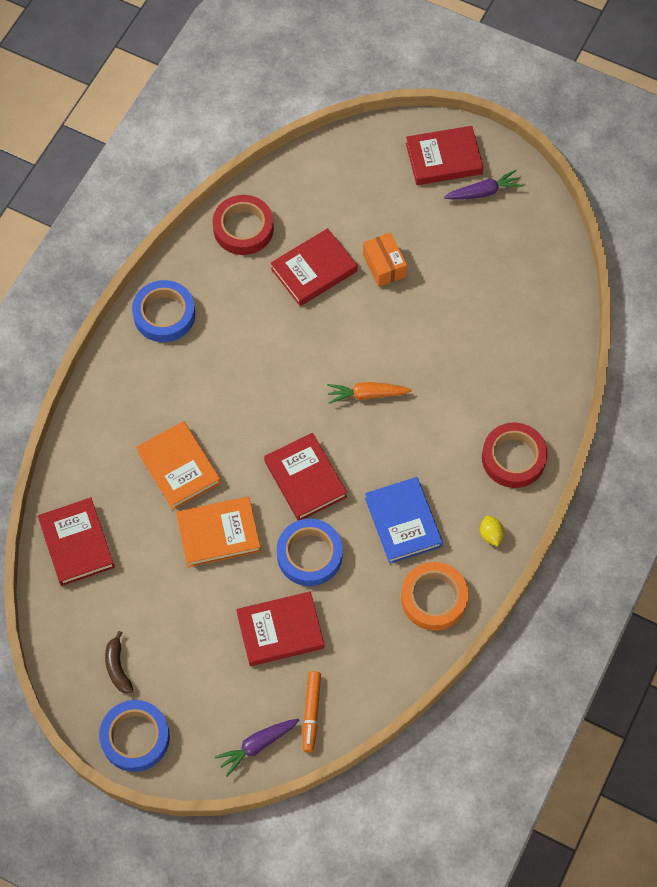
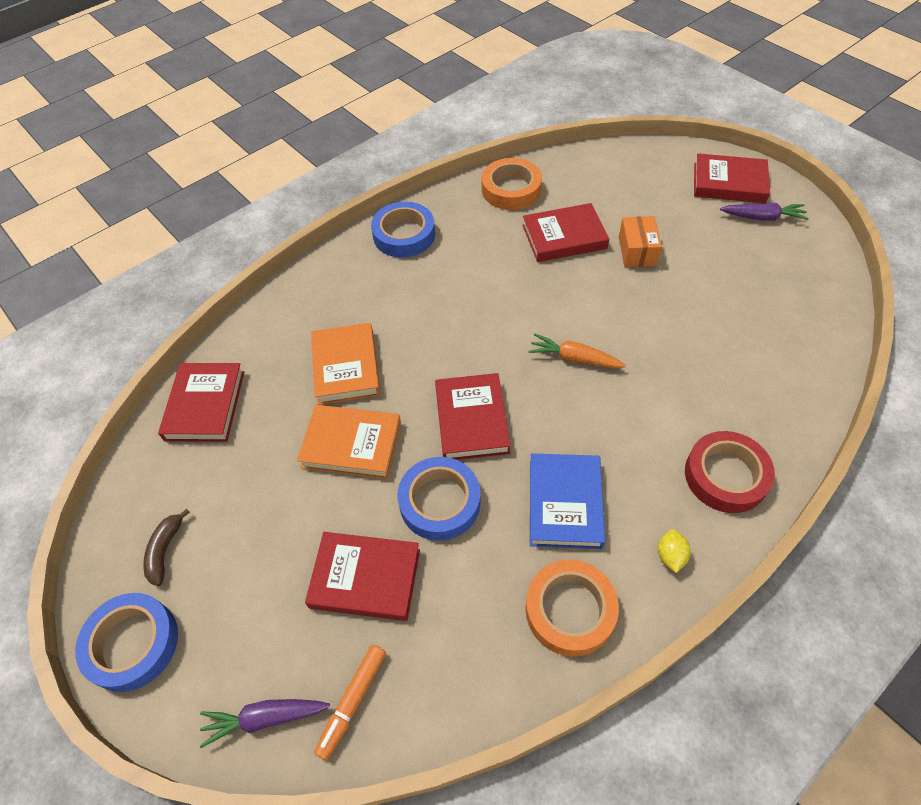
camera: 25 degrees right, 10 degrees down
red tape [213,195,274,255] -> orange tape [481,158,542,210]

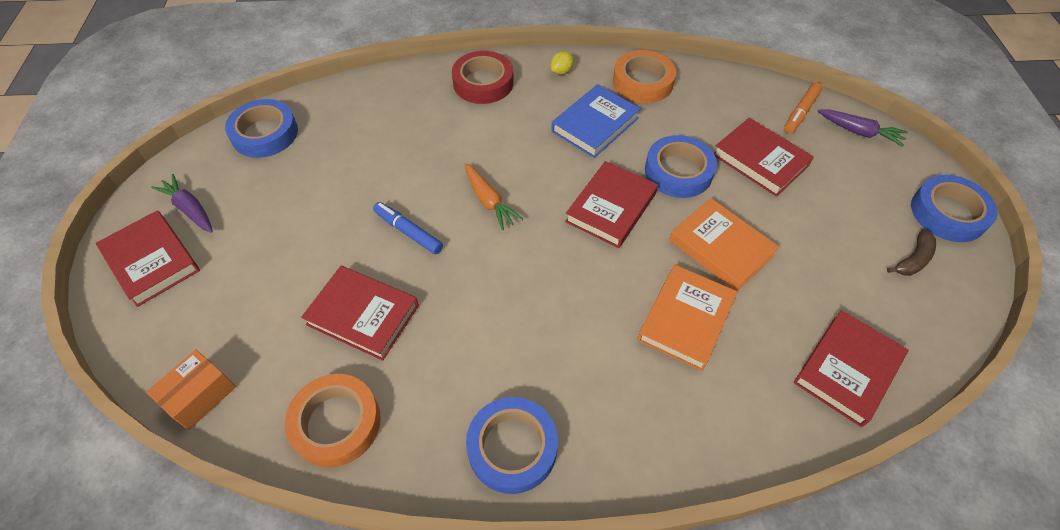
camera: 145 degrees left, 0 degrees up
orange marker [314,645,386,760] -> orange marker turned 150 degrees clockwise [784,82,822,134]
orange box [619,216,662,267] -> orange box moved to [146,350,236,430]
none -> blue tape [225,99,298,158]
none -> blue marker [373,202,443,254]

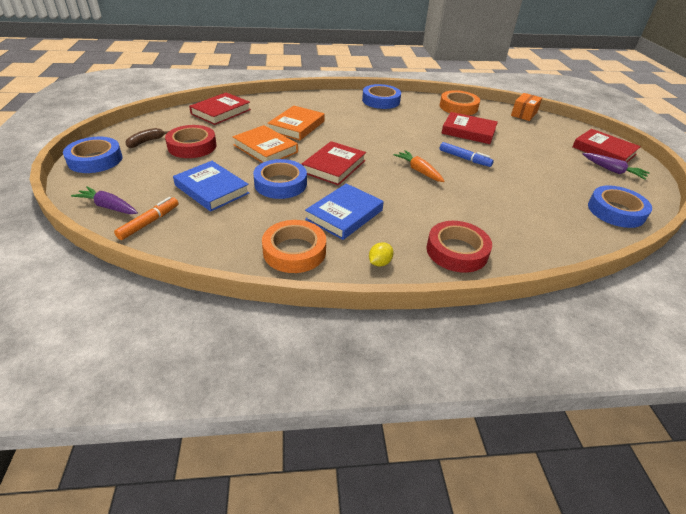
camera: 175 degrees right, 15 degrees down
red book [714,118,814,197] -> blue book [173,161,249,212]
none -> red tape [165,125,217,158]

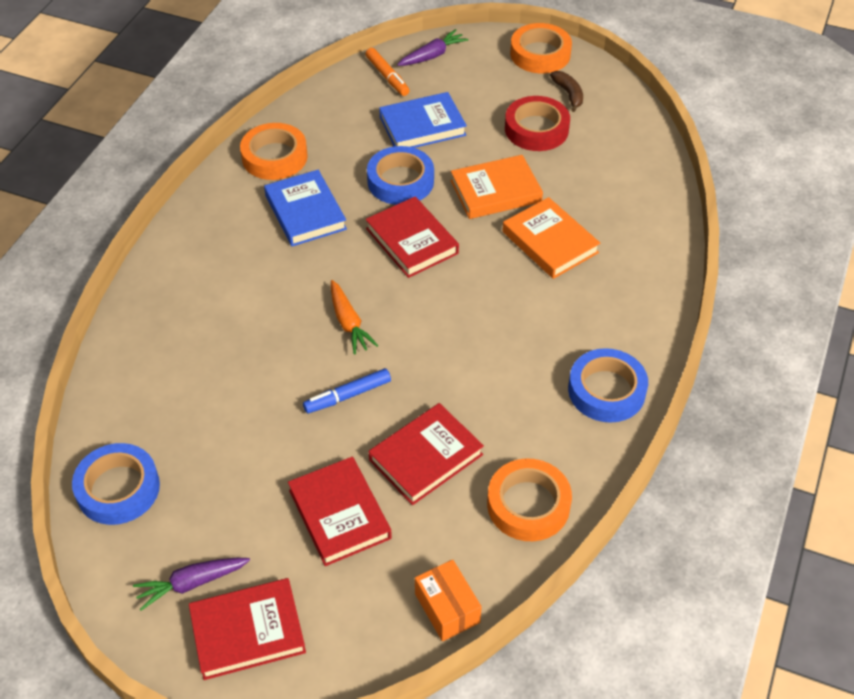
camera: 120 degrees right, 10 degrees up
blue tape [63,137,123,173] -> orange tape [510,23,572,73]
red book [189,92,251,125] -> red book moved to [288,457,392,566]
yellow lemon [369,242,394,267] -> none
orange carrot [393,150,445,182] -> orange carrot turned 75 degrees clockwise [331,280,378,354]
red tape [427,221,492,273] -> none

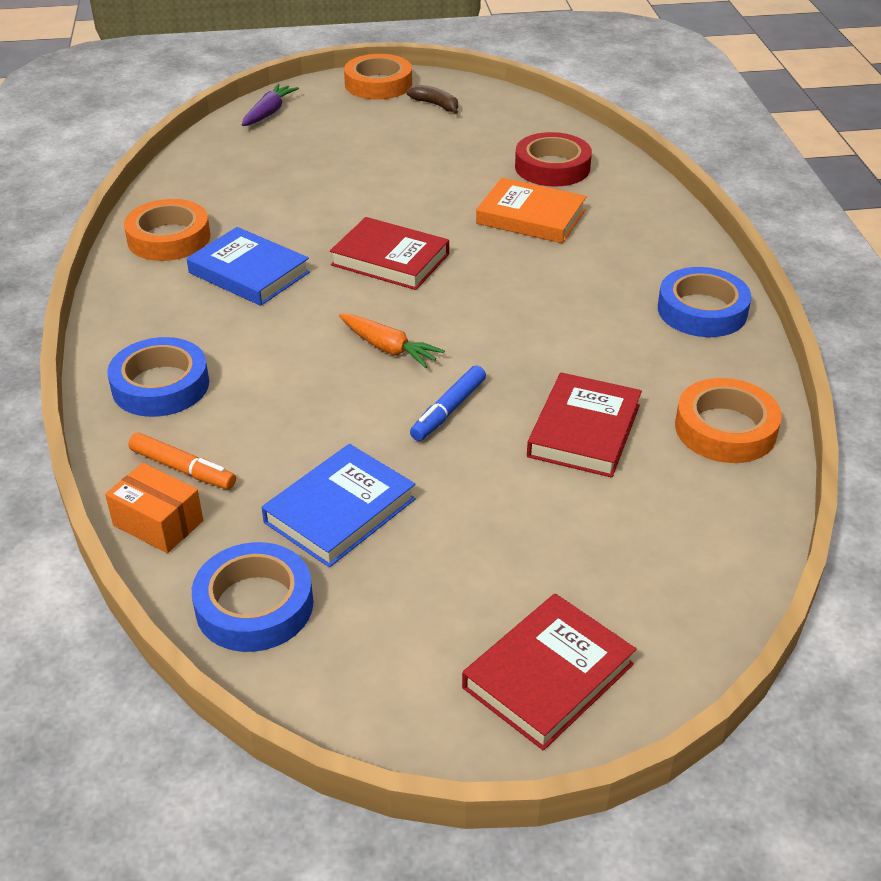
camera: 30 degrees left, 10 degrees down
purple carrot [133,558,250,611] -> none
red book [288,457,392,566] -> none
orange marker [366,48,410,96] -> orange marker moved to [128,433,236,490]
blue tape [367,146,434,205] -> blue tape moved to [107,337,209,417]
blue book [379,92,467,148] -> blue book moved to [262,444,416,567]
orange box [415,560,482,641] -> orange box moved to [105,463,203,553]
orange book [450,155,543,219] -> none
red tape [505,96,570,151] -> red tape moved to [515,132,592,187]

